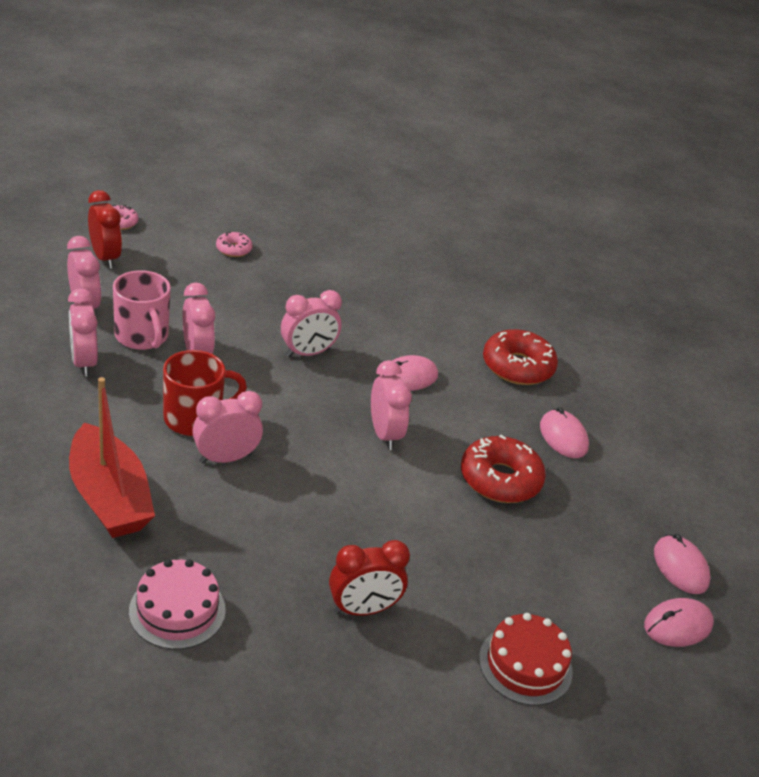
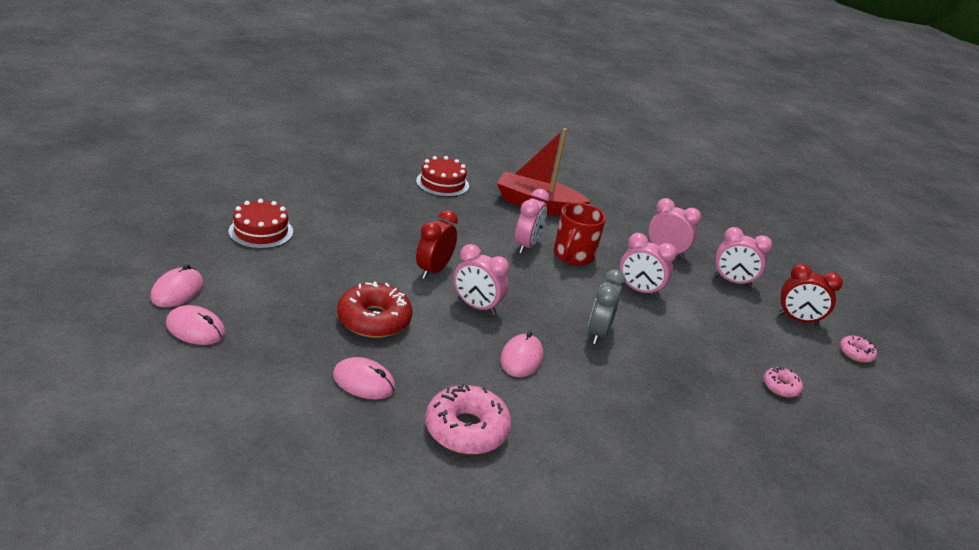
camera: 135 degrees right, 5 degrees down
pink mug [113,270,171,350] -> none
pink cake [129,559,226,649] -> red cake [416,156,469,197]
pink clock [281,290,342,357] -> grey clock [588,269,626,344]
red clock [329,540,410,616] -> red clock moved to [416,210,458,279]
red donut [483,329,558,385] -> pink donut [425,383,511,454]

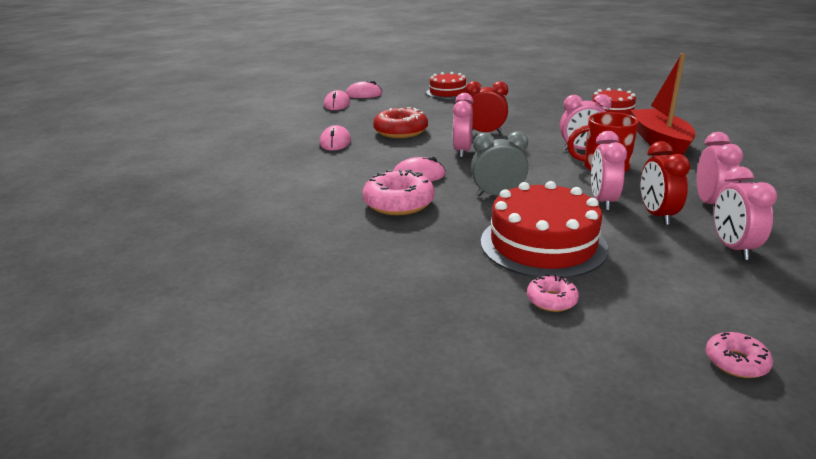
camera: 75 degrees right, 5 degrees down
pink donut [425,383,511,454] -> pink donut moved to [363,169,435,215]
red clock [778,264,843,325] -> red clock moved to [641,141,690,225]
none -> red cake [481,181,608,278]

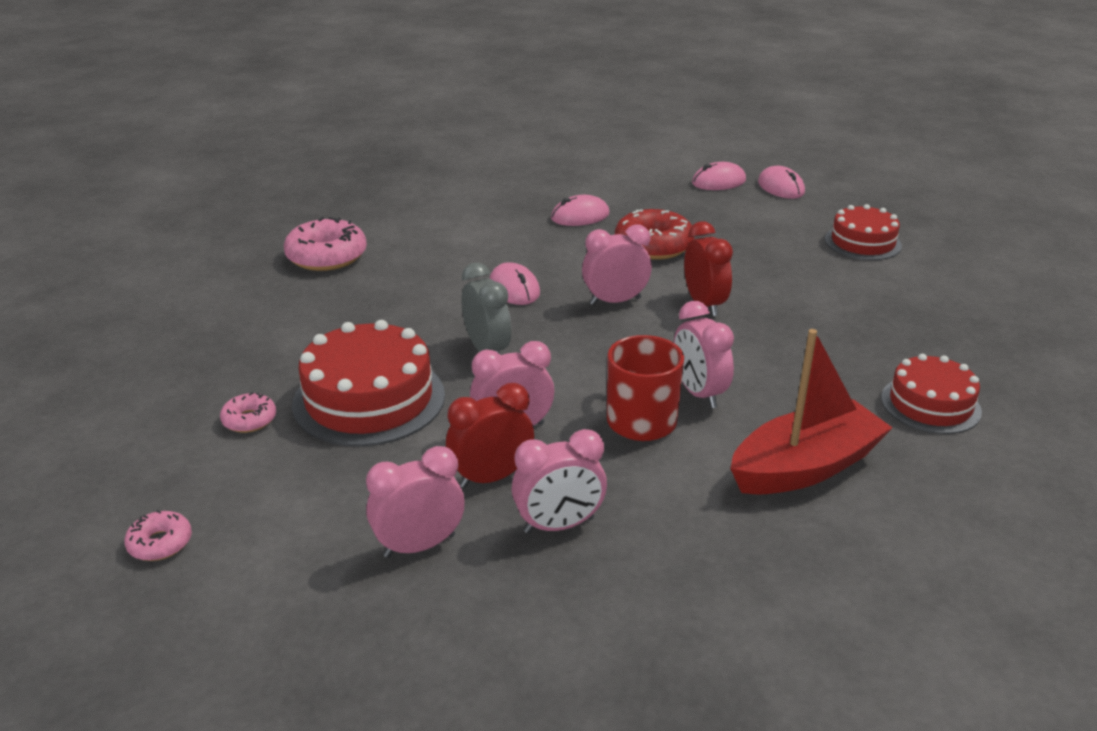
camera: 65 degrees right, 5 degrees up
pink donut [363,169,435,215] -> pink donut moved to [284,217,367,271]

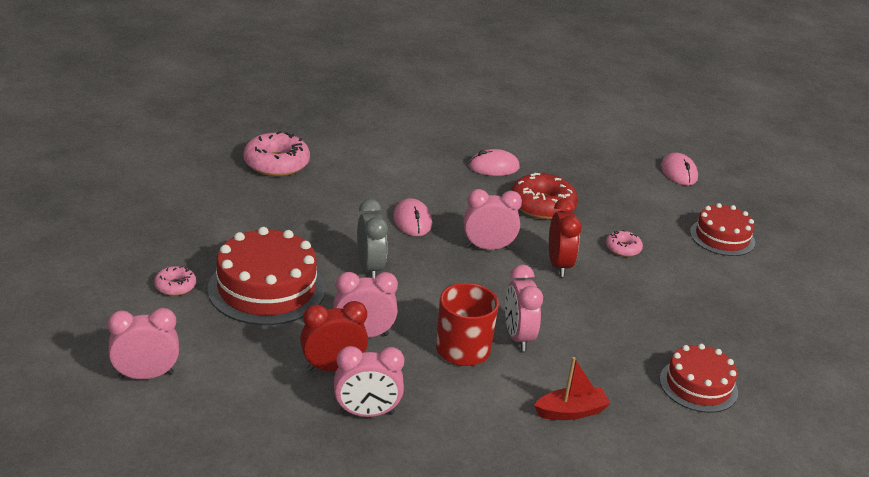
camera: 10 degrees right, 0 degrees up
pink donut [124,510,192,561] -> pink donut moved to [606,230,643,257]
pink clock [366,446,465,558] -> pink clock moved to [107,308,179,379]
pink mouse [692,162,746,190] -> none
red boat [730,329,893,495] -> red boat [534,357,611,420], size x0.55

